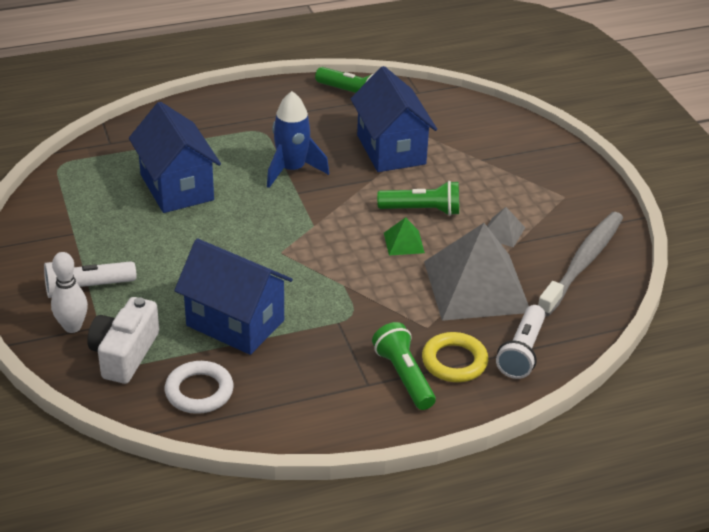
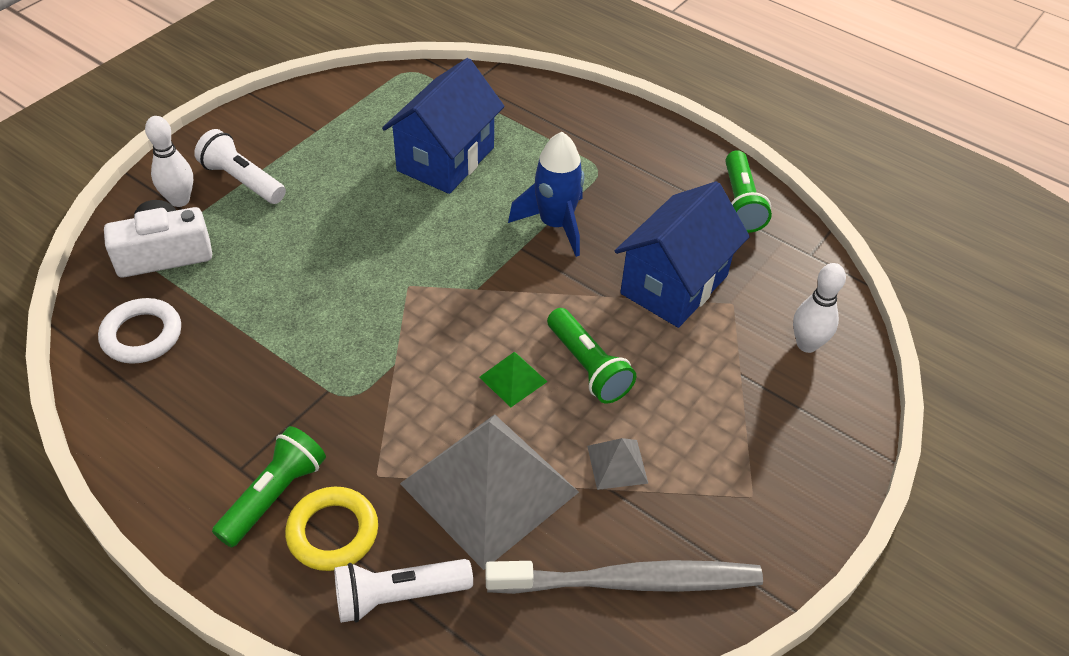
camera: 55 degrees right, 10 degrees up
blue house [174,239,293,355] -> none
none -> white bowling pin [793,263,846,353]

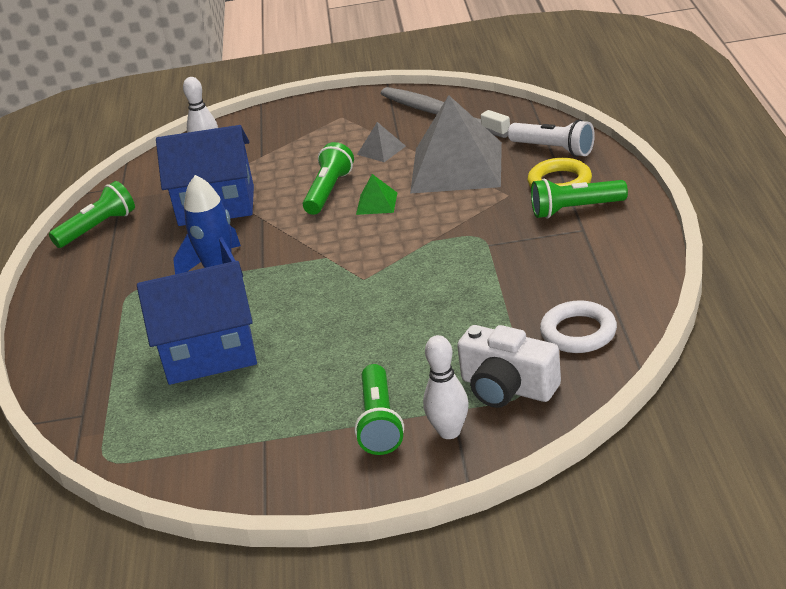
camera: 125 degrees left, 15 degrees down
white flashlight [194,129,286,204] -> green flashlight [354,364,404,455]

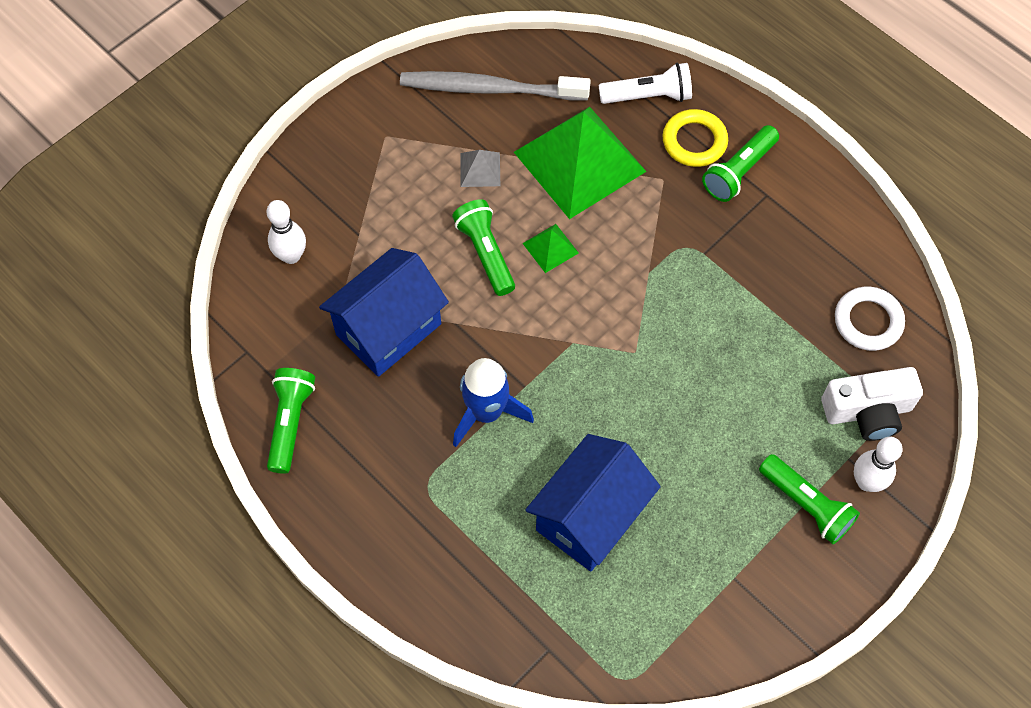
camera: 45 degrees left, 30 degrees up
grey pyramid [410,95,502,194] -> green pyramid [514,107,647,219]

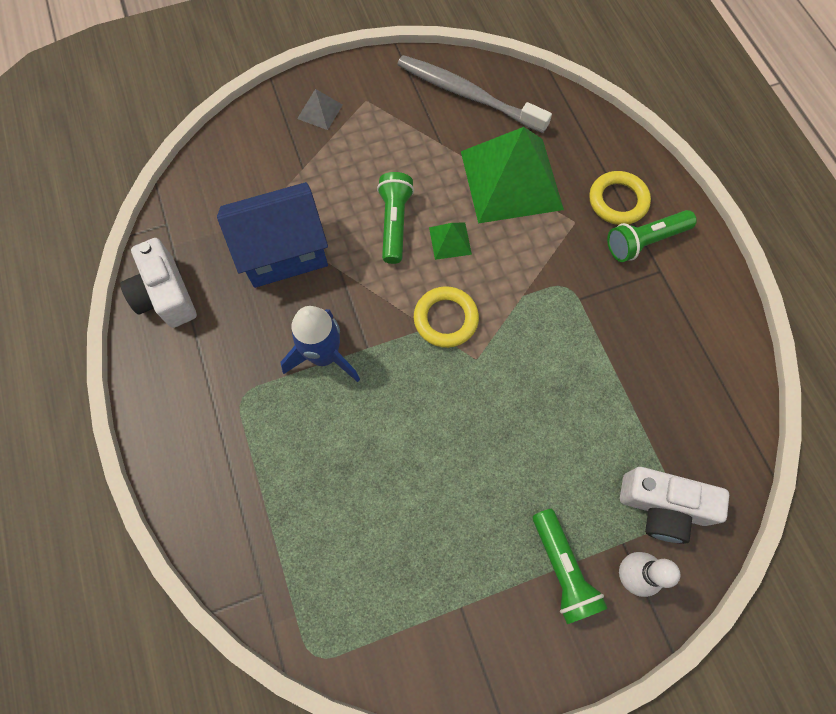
camera: 25 degrees right, 5 degrees up
white bowling pin [267,200,306,264] -> none
green flashlight [267,368,315,474] -> white camera [120,238,197,328]
grey pyramid [460,150,500,187] -> grey pyramid moved to [297,89,343,130]
blue house [526,434,661,571] -> none
white flashlight [599,63,692,104] -> none
white ring [835,287,905,351] -> none
none -> yellow ring [414,286,479,348]

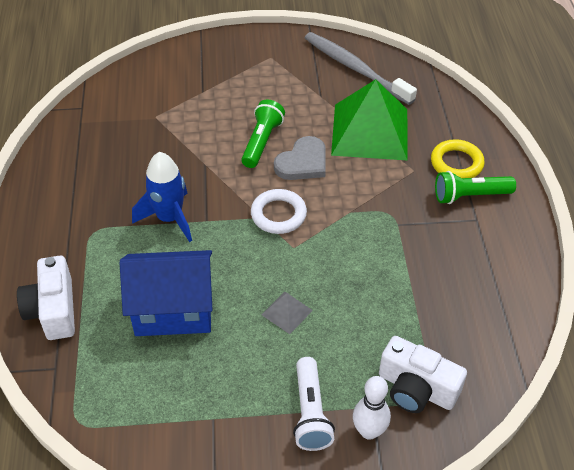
camera: 15 degrees right, 20 degrees down
white camera [120,238,197,328] -> white camera moved to [17,256,75,340]
blue house [217,182,328,288] -> blue house moved to [120,250,213,336]
grey pyramid [297,89,343,130] -> grey pyramid moved to [261,292,313,334]
yellow ring [414,286,479,348] -> white ring [251,189,307,234]
green pyramid [429,223,472,260] -> grey heart [274,136,326,180]
green flashlight [533,509,608,624] -> white flashlight [293,357,335,451]

